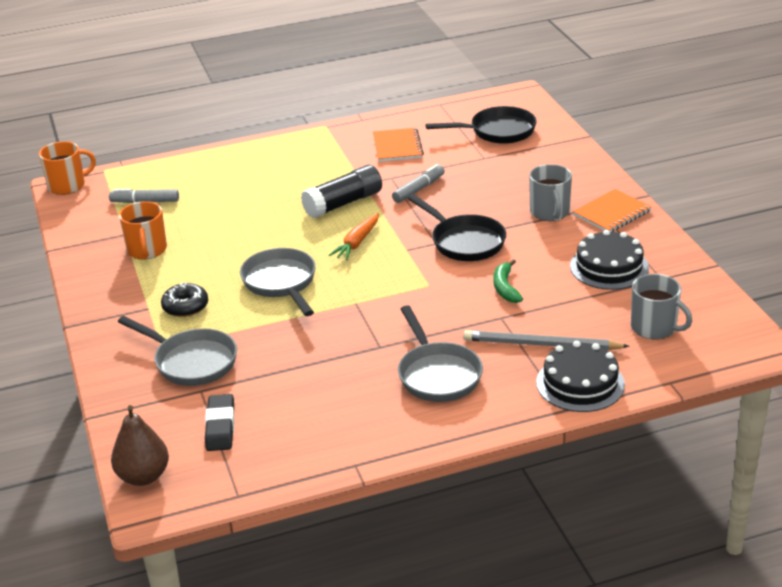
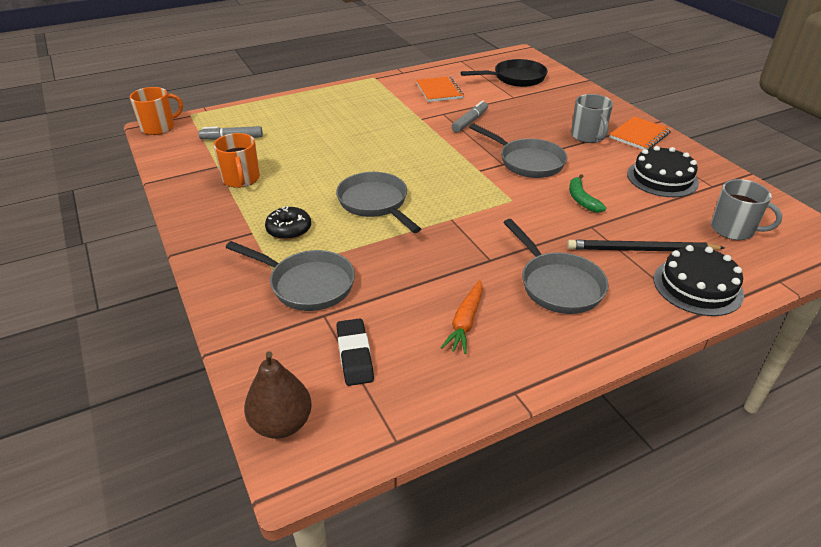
camera: 10 degrees left, 5 degrees up
black glue stick [301,165,382,218] -> none
orange carrot [329,213,379,260] -> orange carrot moved to [441,280,483,354]
black pan [407,194,506,261] -> grey pan [469,123,567,178]
grey pencil [464,330,630,350] -> black pencil [567,240,725,251]

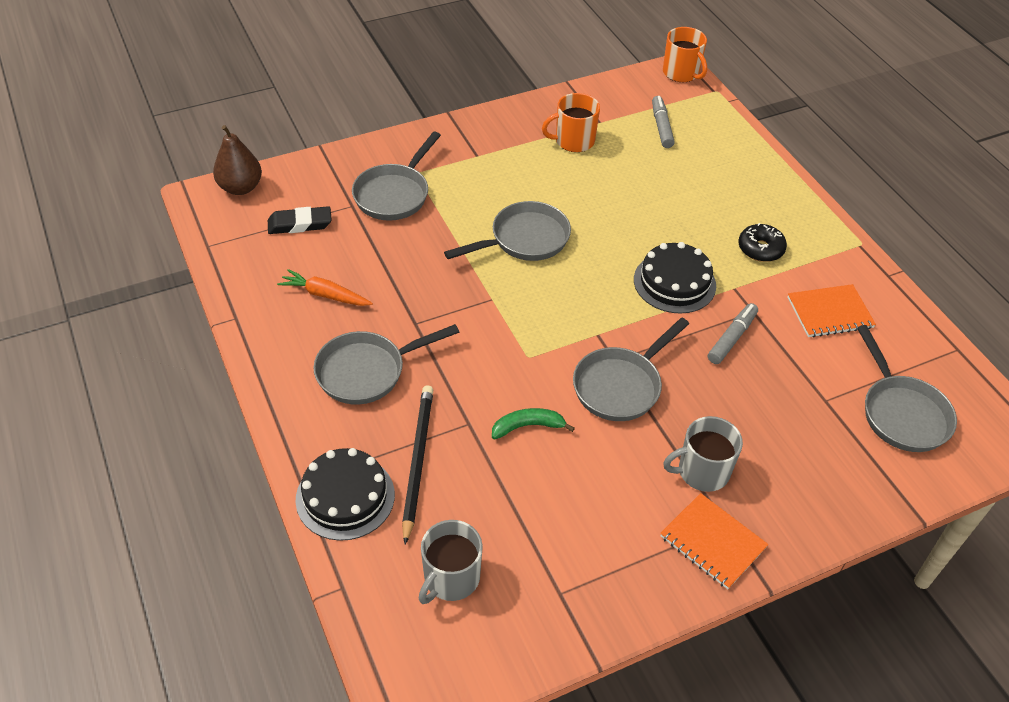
camera: 90 degrees right, 10 degrees up
black donut [265,206,311,240] -> black donut moved to [739,223,787,262]
grey marker [451,101,488,133] -> grey marker turned 90 degrees counterclockwise [708,303,758,364]
black pan [461,59,548,87] -> grey pan [857,325,957,452]
black cake [627,146,699,197] -> black cake moved to [634,242,716,314]

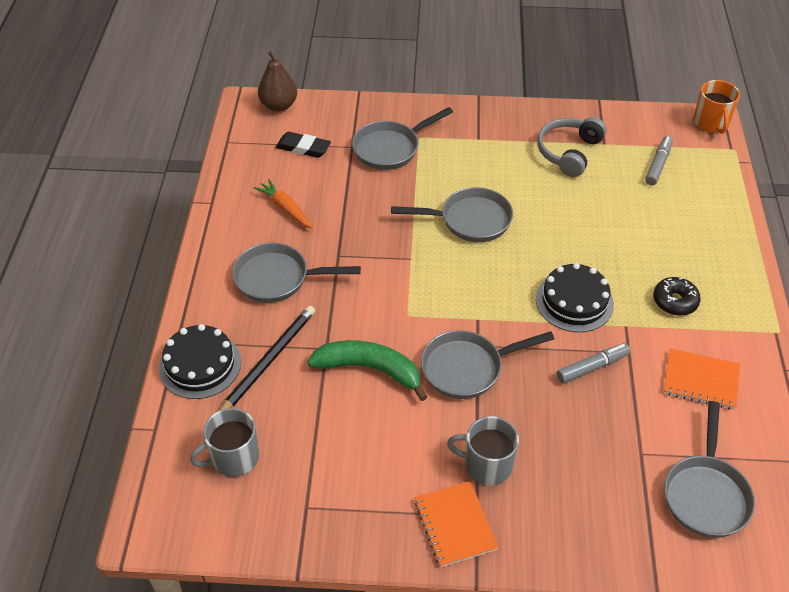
camera: 30 degrees right, 0 degrees up
green banana [492,408,575,440] -> green banana [307,340,427,401], size x1.70
orange mug [542,93,600,152] -> grey headphones [537,117,607,177]

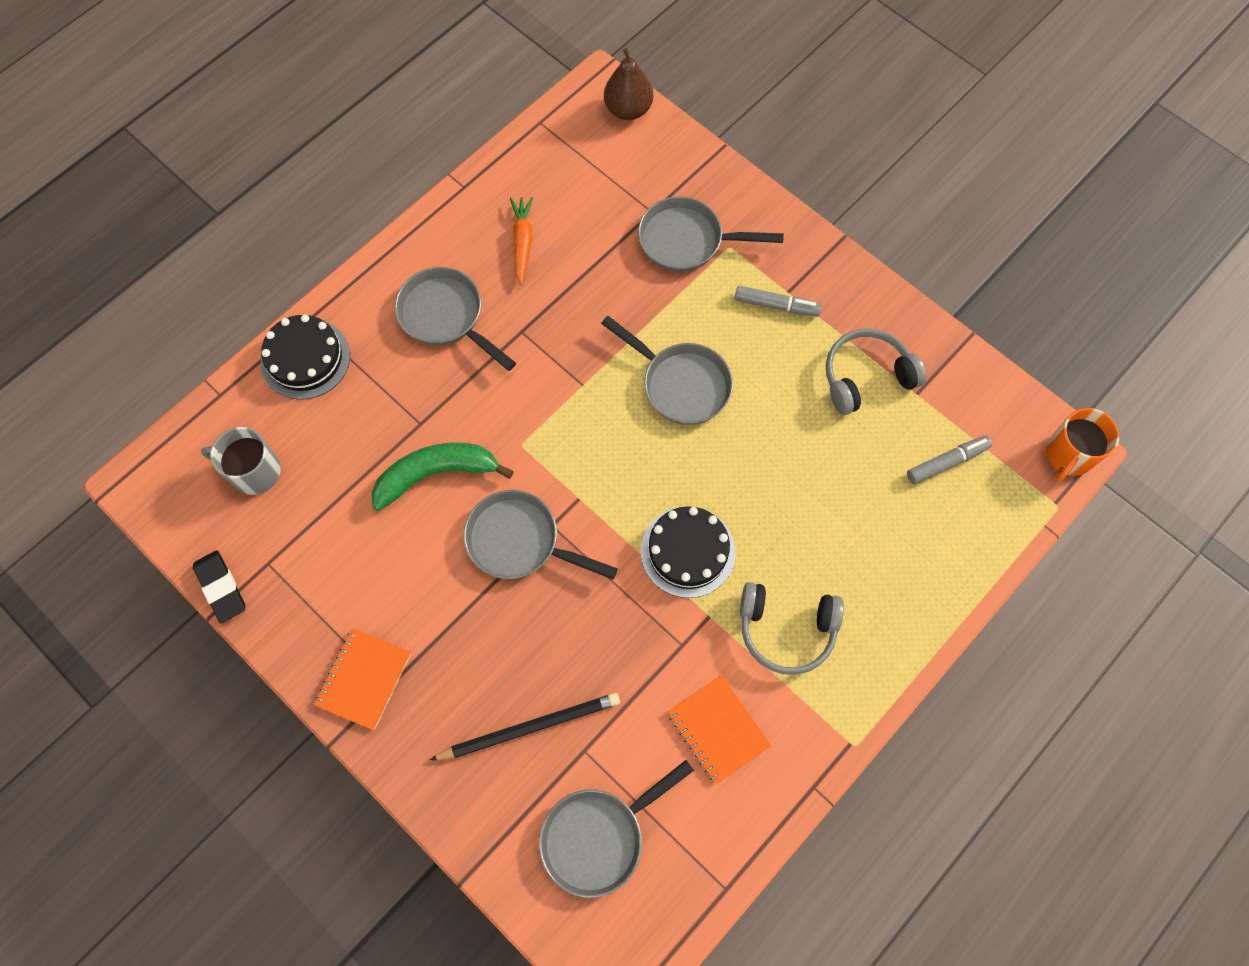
camera: 40 degrees right, 20 degrees up
black pencil [219,306,315,411] -> black pencil moved to [430,693,620,760]
black eraser [276,132,331,158] -> black eraser moved to [193,550,245,623]
green banana [307,340,427,401] -> green banana turned 75 degrees counterclockwise [372,442,514,511]
grey mug [447,416,519,485] -> none
grey marker [557,343,630,384] -> grey marker moved to [734,286,822,317]
black donut [653,277,701,316] -> grey headphones [740,582,844,675]

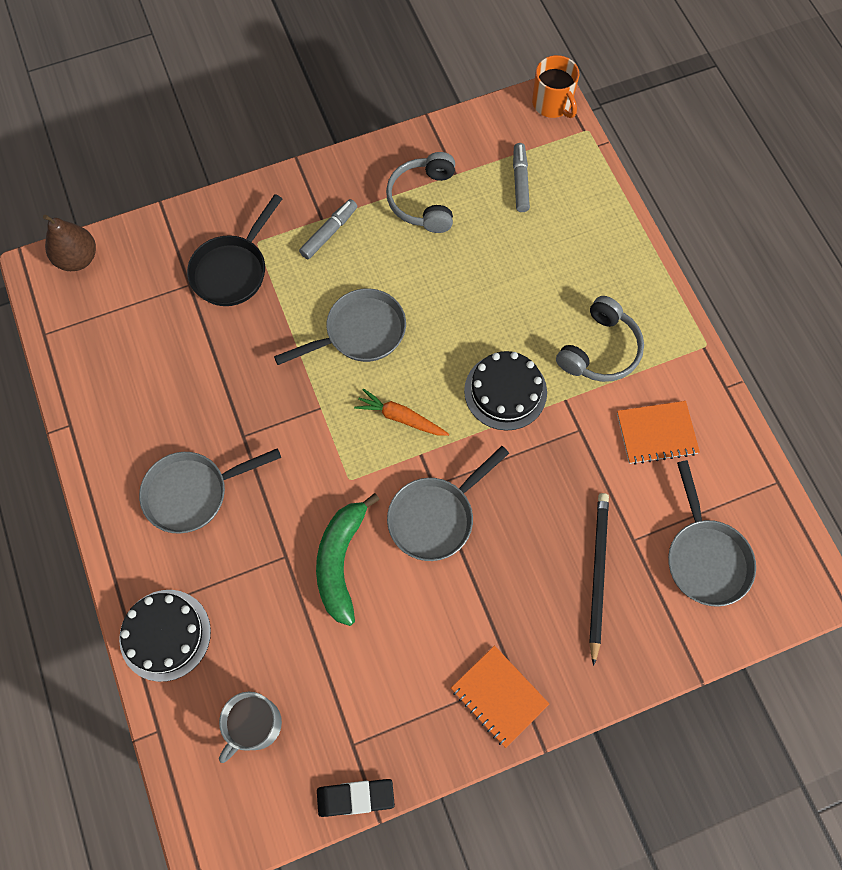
camera: 65 degrees left, 0 degrees up
orange carrot [510,197,533,285] -> orange carrot moved to [354,389,449,436]
grey pan [638,197,784,272] -> black pan [187,194,282,306]

